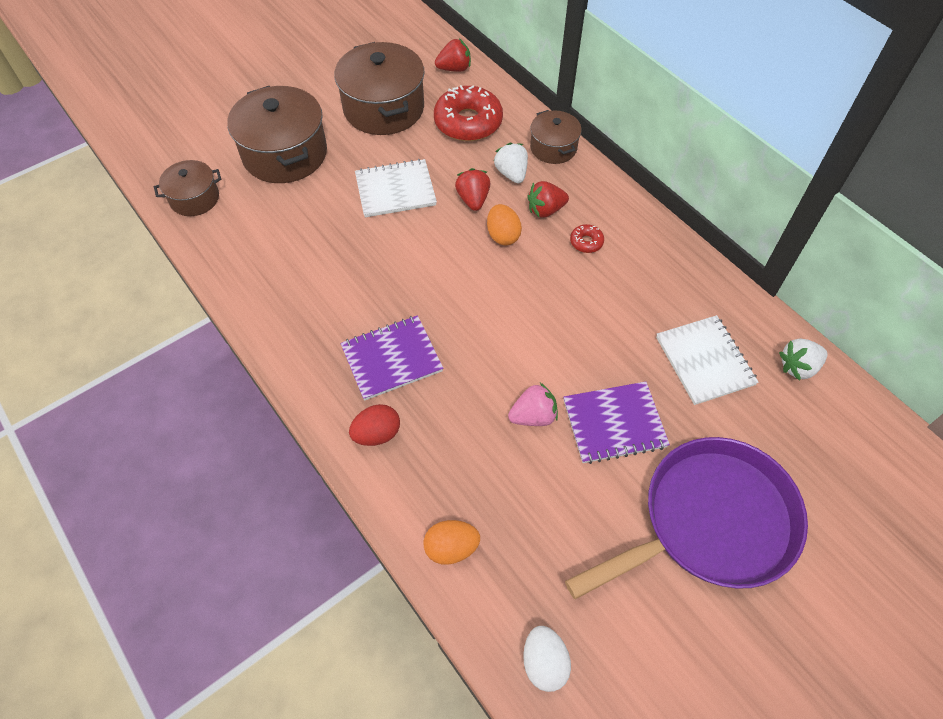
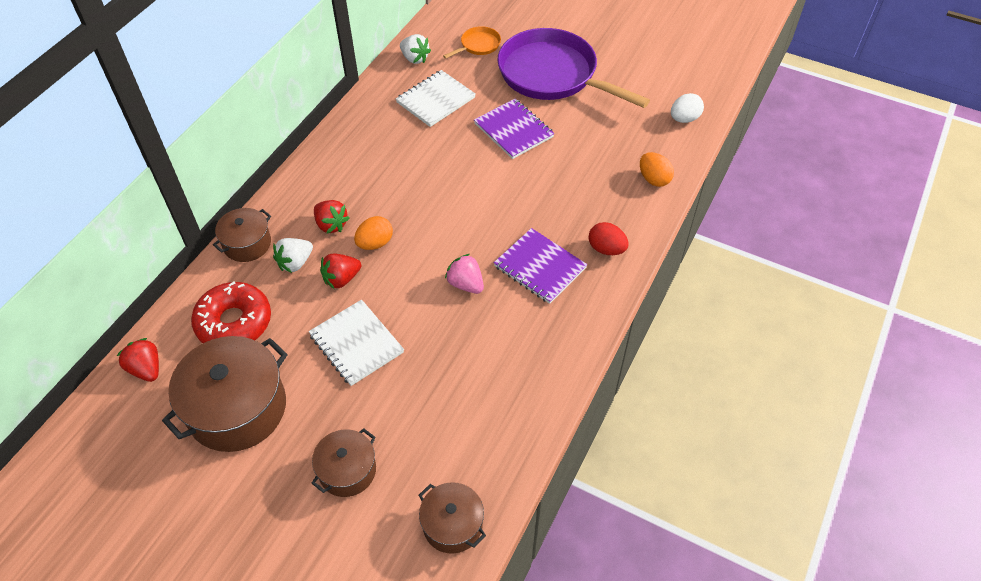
camera: 115 degrees left, 5 degrees down
brown pot [227,86,327,183] -> brown pot [311,428,376,497], size x0.56
pink strawberry [508,383,558,426] -> pink strawberry moved to [445,254,484,294]
red donut [570,224,604,253] -> none
none -> orange pan [443,26,501,59]

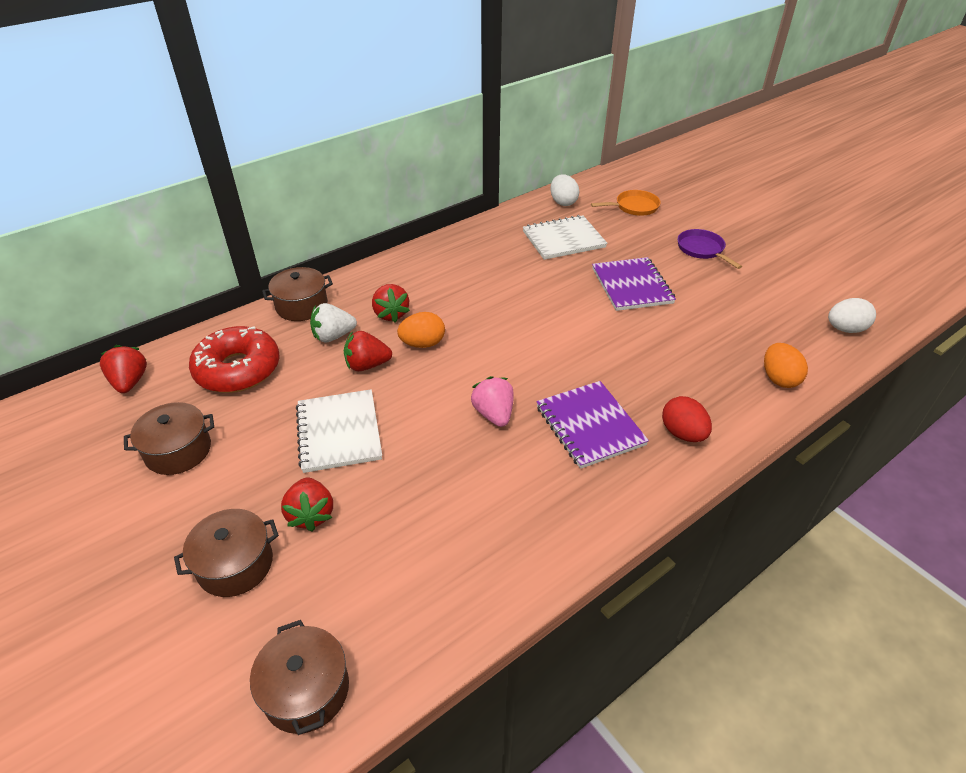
camera: 25 degrees right, 10 degrees down
brown pot [162,336,288,452] -> brown pot [124,402,214,475], size x0.56
white strawberry [400,34,431,64] -> white egg [550,174,580,206]
purple pan [497,28,650,108] -> purple pan [678,229,742,269], size x0.42
none -> red strawberry [281,478,333,532]

